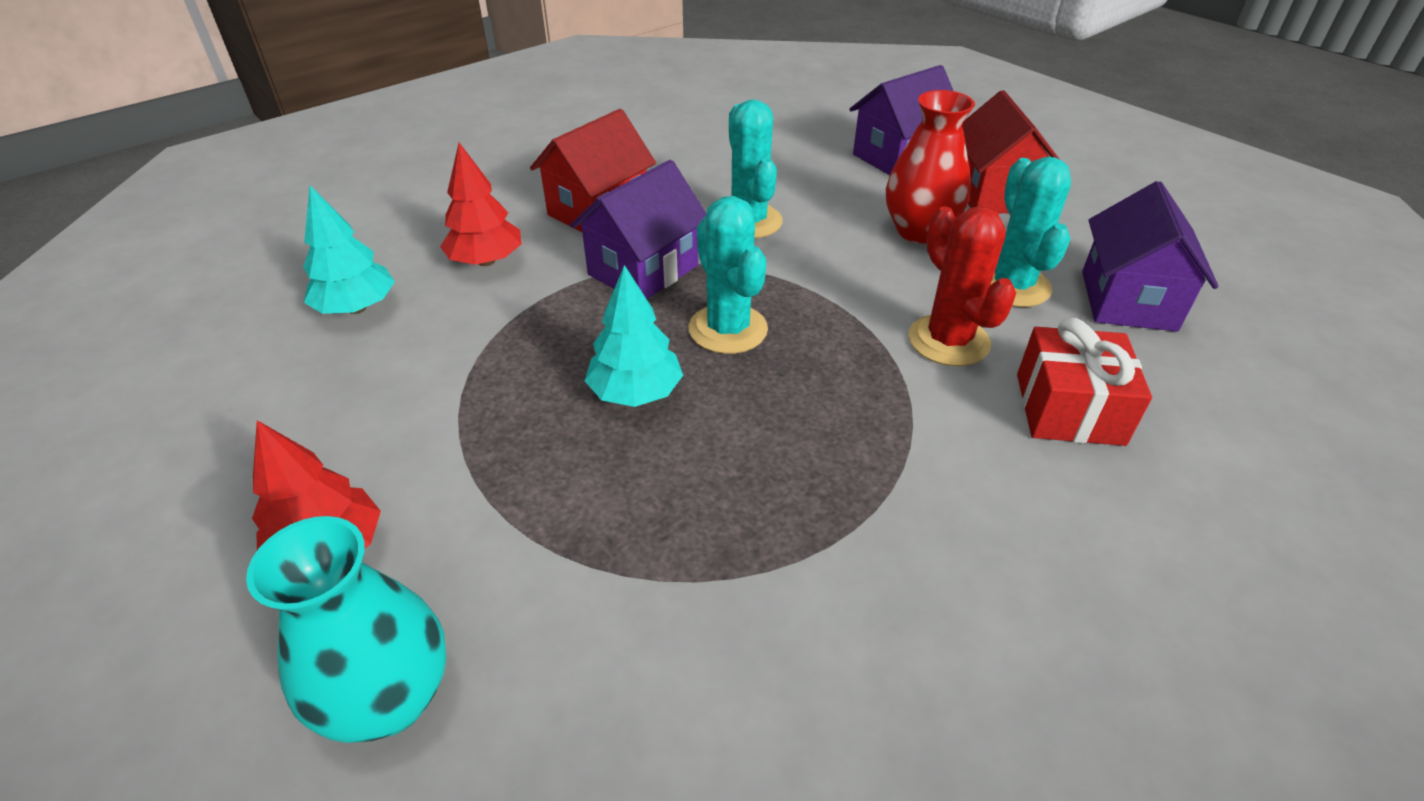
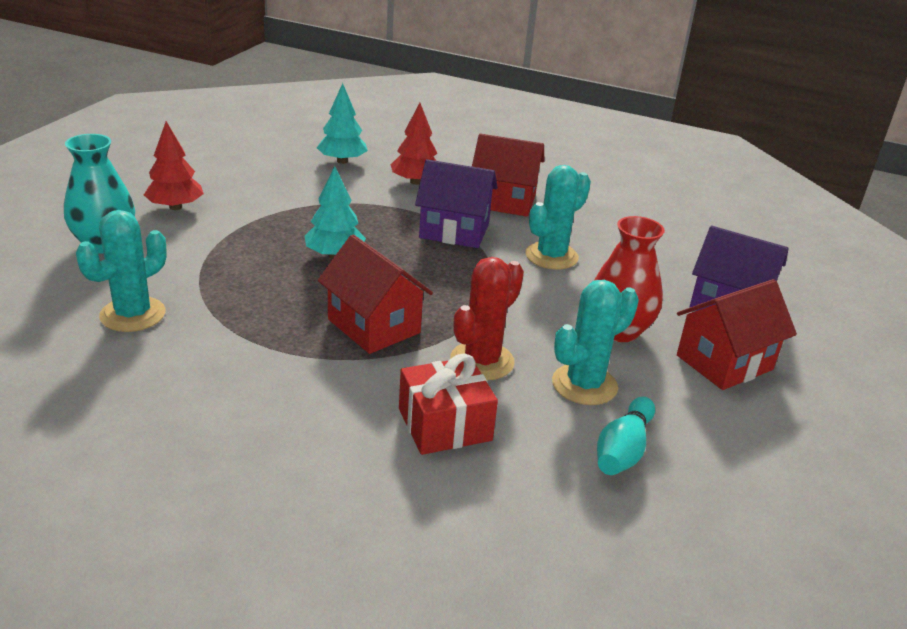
camera: 60 degrees right, 10 degrees down
turquoise cactus [689,196,768,354] -> turquoise cactus moved to [76,210,167,332]
purple house [1082,181,1218,332] -> turquoise bowling pin [597,397,655,475]
none -> red house [318,235,433,354]

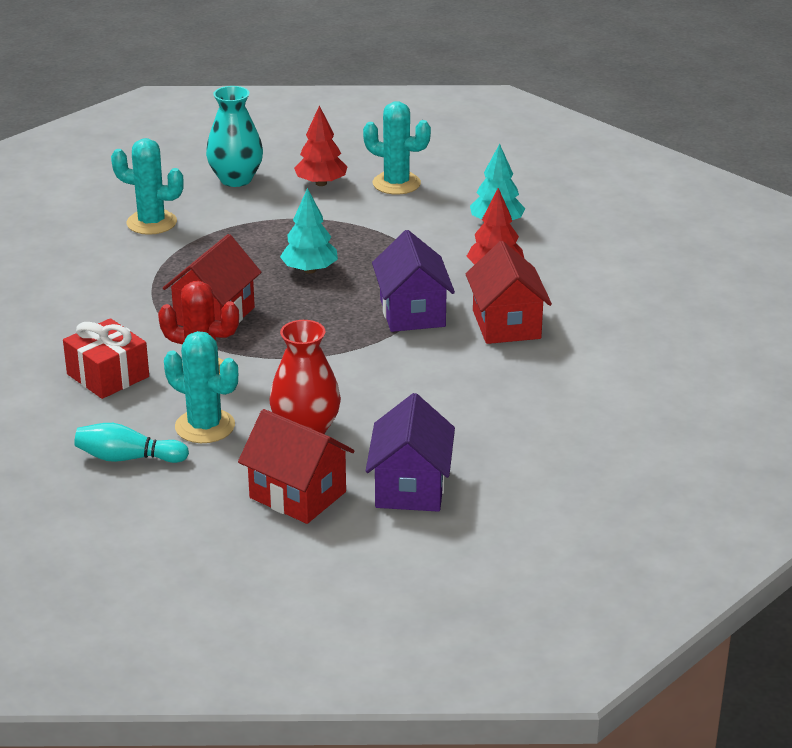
camera: 70 degrees right, 0 degrees up
turquoise cactus [525,165,591,269] -> turquoise cactus moved to [363,101,431,195]

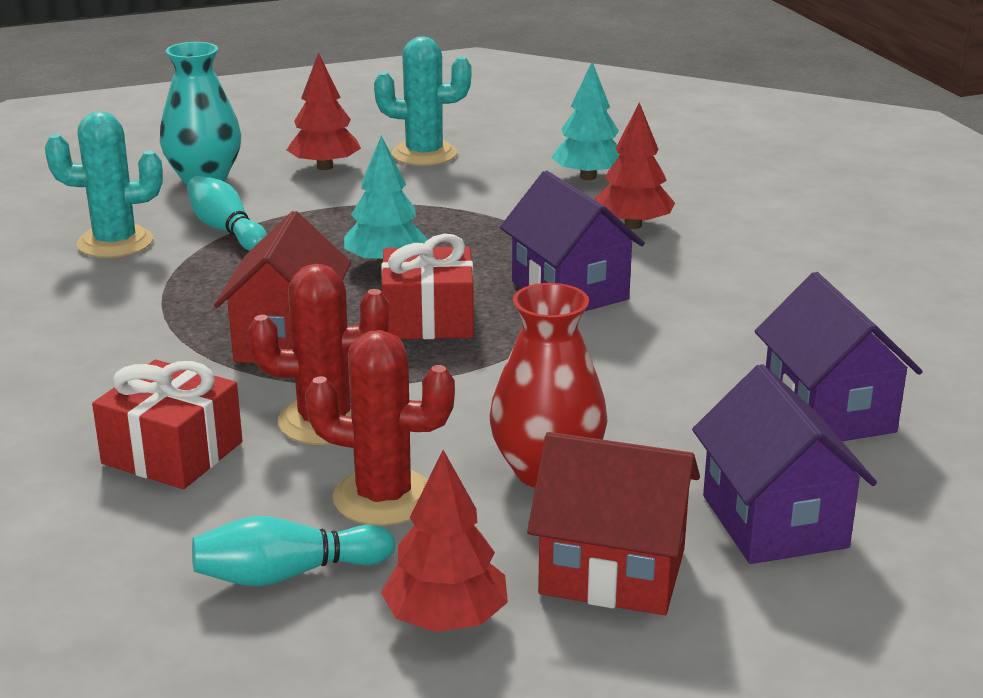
camera: 20 degrees left, 5 degrees down
turquoise cactus [164,331,238,443] -> red cactus [305,330,455,526]
red house [465,241,552,344] -> none
none -> turquoise bowling pin [187,176,267,251]
none -> red gift [381,234,474,339]
none -> red tree [381,450,508,632]
none -> purple house [755,272,923,441]

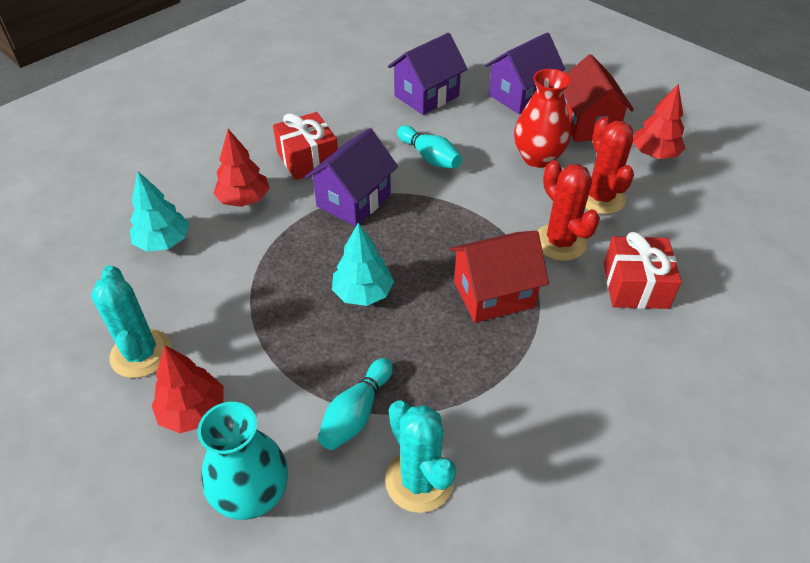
camera: 115 degrees left, 20 degrees up
turquoise bowling pin [192,516,395,587] -> turquoise bowling pin moved to [397,125,462,169]
red gift [381,234,474,339] -> red gift moved to [273,112,338,180]

